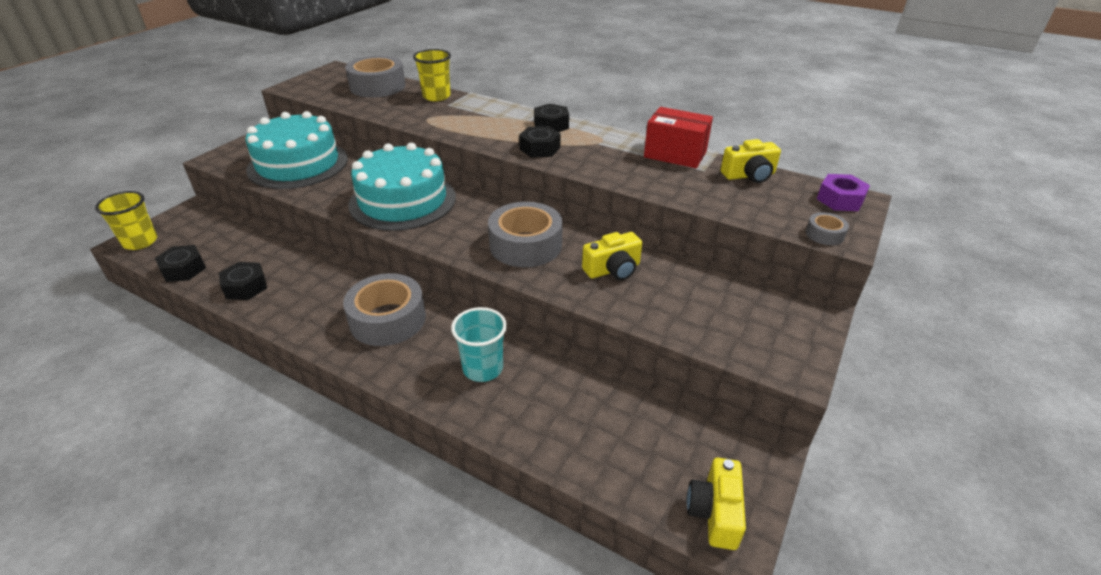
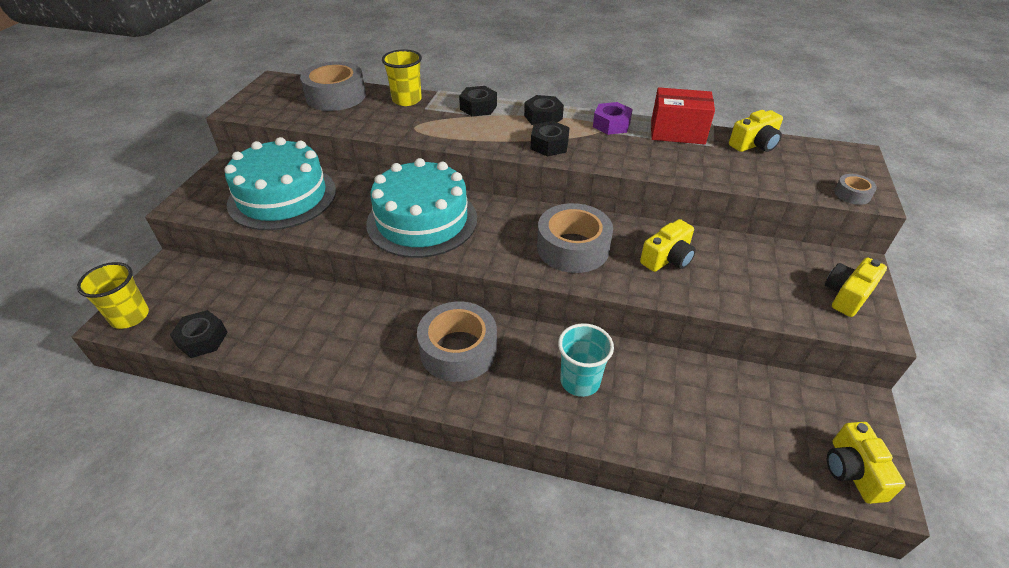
camera: 15 degrees left, 5 degrees up
black nut [219,262,267,300] -> black nut moved to [459,86,497,117]
purple nut [817,174,870,211] -> purple nut moved to [593,102,633,135]
none -> yellow camera [825,257,887,317]

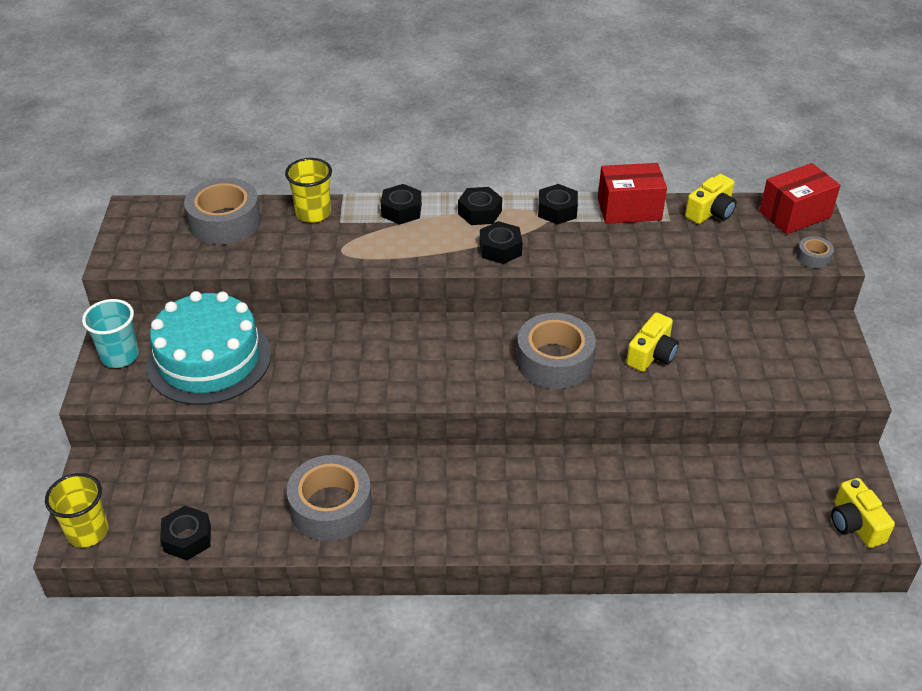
camera: 15 degrees left, 0 degrees up
turquoise cake [366,158,477,258] -> none
grey tape [417,301,497,382] -> grey tape moved to [287,455,372,541]
turquoise cup [558,323,614,397] -> turquoise cup moved to [82,299,139,368]
purple nut [593,102,633,135] -> black nut [538,184,578,224]
yellow camera [825,257,887,317] -> none
none -> red box [759,163,841,234]

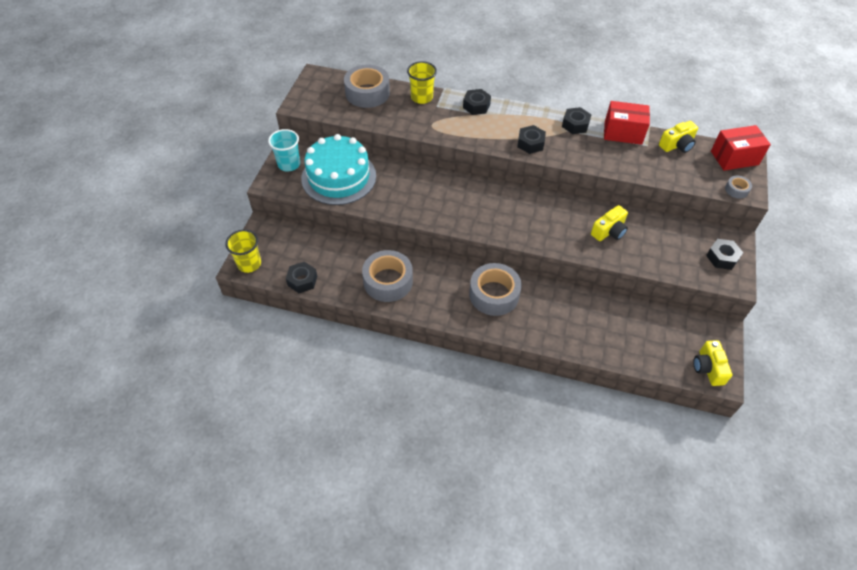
camera: 15 degrees right, 10 degrees up
black nut [458,187,502,225] -> black nut moved to [706,239,743,270]
grey tape [516,313,596,389] -> grey tape moved to [469,263,522,316]

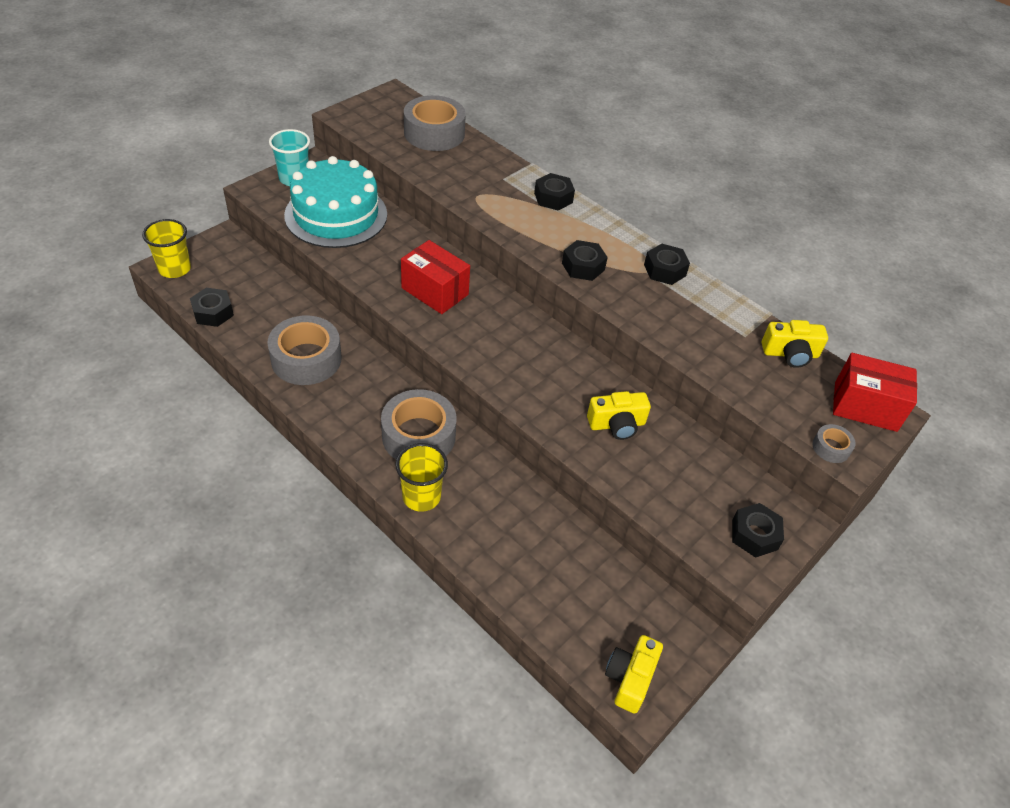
camera: 25 degrees right, 5 degrees down
yellow cup [407,61,437,104] -> yellow cup moved to [395,443,448,512]
red box [604,101,650,145] -> red box moved to [401,240,470,314]

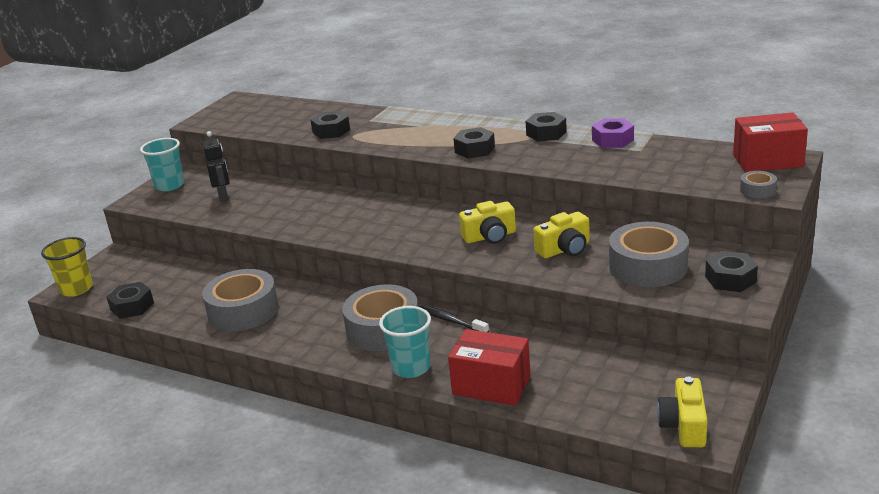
camera: 10 degrees left, 20 degrees down
turquoise cake [284,156,387,248] -> black robot [203,131,230,202]
yellow cup [395,443,448,512] -> turquoise cup [379,306,431,378]
red box [401,240,470,314] -> red box moved to [448,329,531,406]
grey tape [404,95,466,151] -> grey tape moved to [609,222,689,287]
black nut [534,173,575,211] -> black nut moved to [310,111,350,139]
yellow camera [762,320,828,368] -> yellow camera moved to [459,201,516,244]
none -> black toothbrush [419,305,489,332]
none -> purple nut [592,118,634,148]

